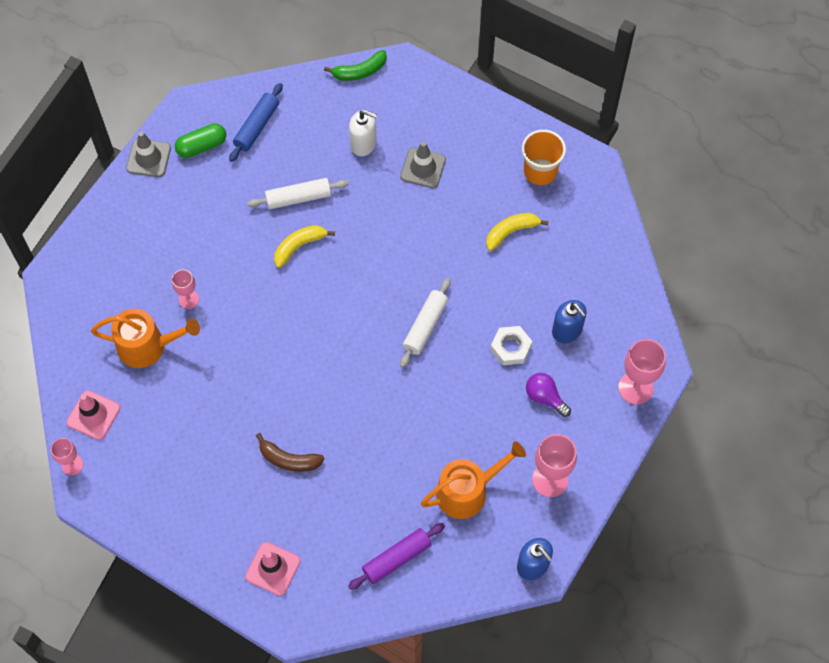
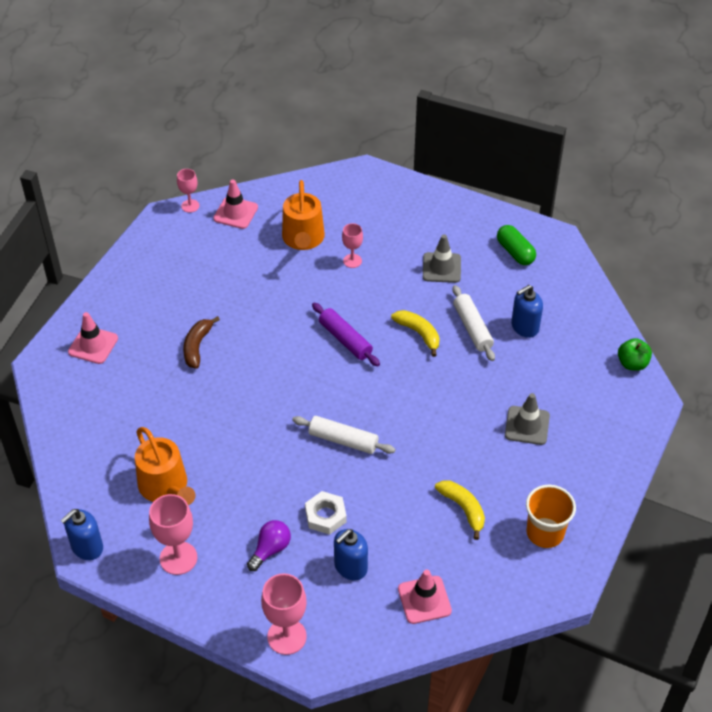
camera: 85 degrees right, 15 degrees down
grey traffic cone [126,132,171,177] -> grey traffic cone moved to [423,234,461,283]
blue rolling pin [229,83,283,162] -> none
green banana [324,50,387,81] -> green apple [618,338,652,371]
purple rolling pin [348,523,445,590] -> purple rolling pin moved to [312,303,380,366]
white soap dispenser [349,110,377,156] -> none
none -> pink traffic cone [398,570,452,624]
none -> blue soap dispenser [511,285,543,338]

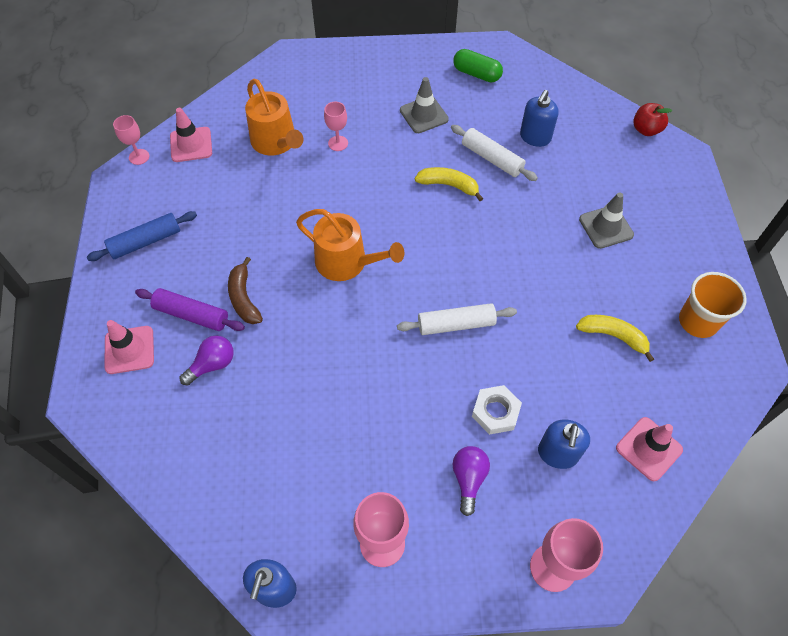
camera: 30 degrees left, 10 degrees up
orange watering can [135,427,195,505] -> orange watering can moved to [296,209,404,281]
purple rolling pin [312,303,380,366] -> purple rolling pin moved to [135,288,245,331]
green apple [618,338,652,371] -> red apple [633,103,672,136]
none -> blue rolling pin [87,211,197,261]
none -> purple light bulb [180,335,234,386]

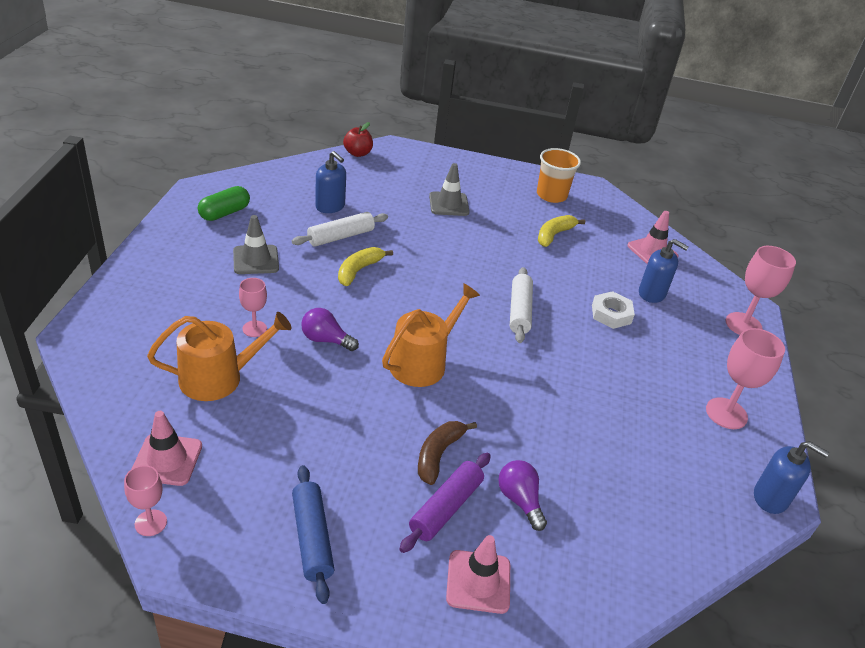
camera: 80 degrees left, 20 degrees down
brown banana [228,257,263,324] -> brown banana turned 120 degrees clockwise [418,421,477,485]
purple light bulb [453,446,490,516] -> purple light bulb moved to [301,308,359,351]

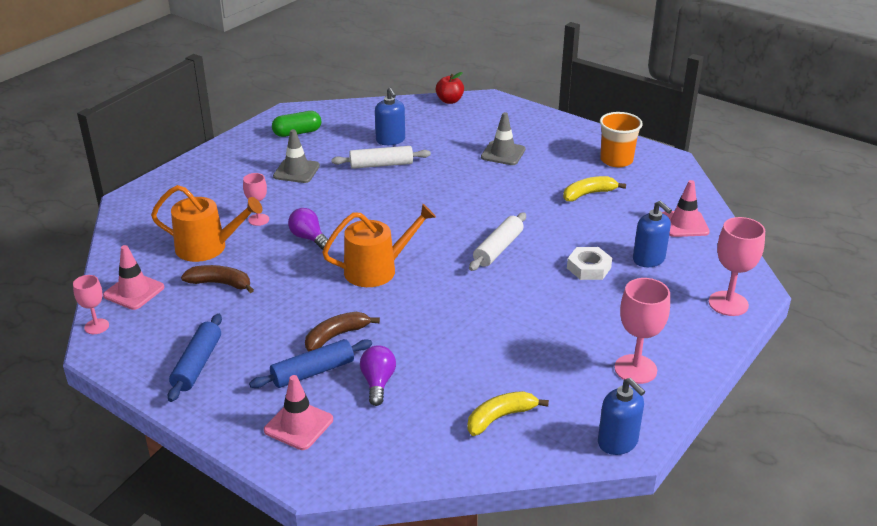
camera: 30 degrees right, 5 degrees down
yellow banana [338,247,393,286] -> yellow banana moved to [467,391,549,436]
purple rolling pin [399,453,491,553] -> blue rolling pin [249,339,372,388]
none -> brown banana [181,265,254,293]

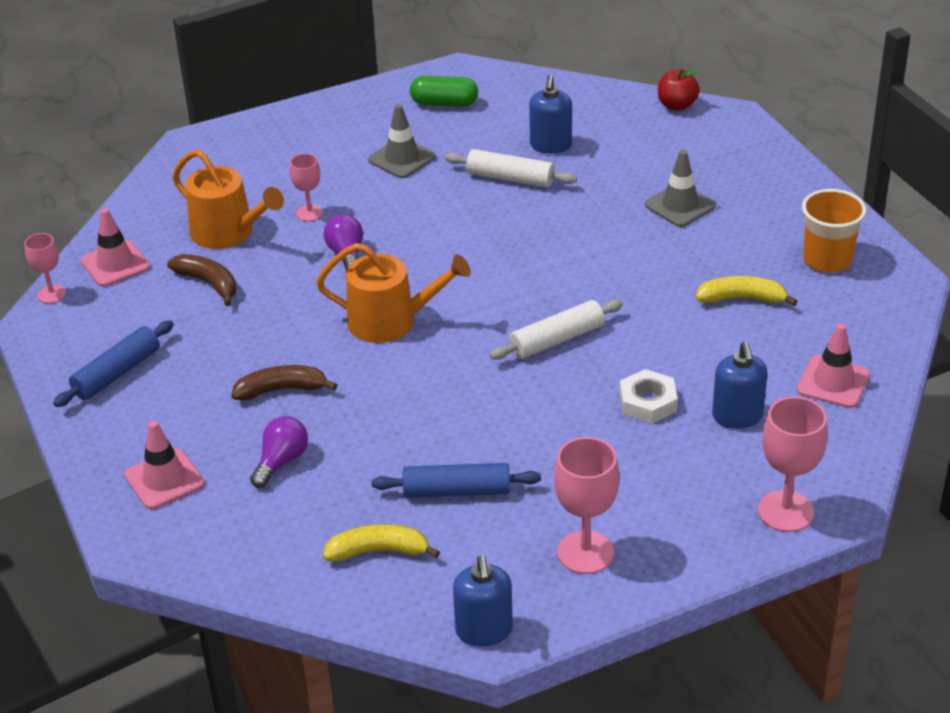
camera: 30 degrees right, 5 degrees up
blue rolling pin [249,339,372,388] -> blue rolling pin moved to [372,463,541,498]

